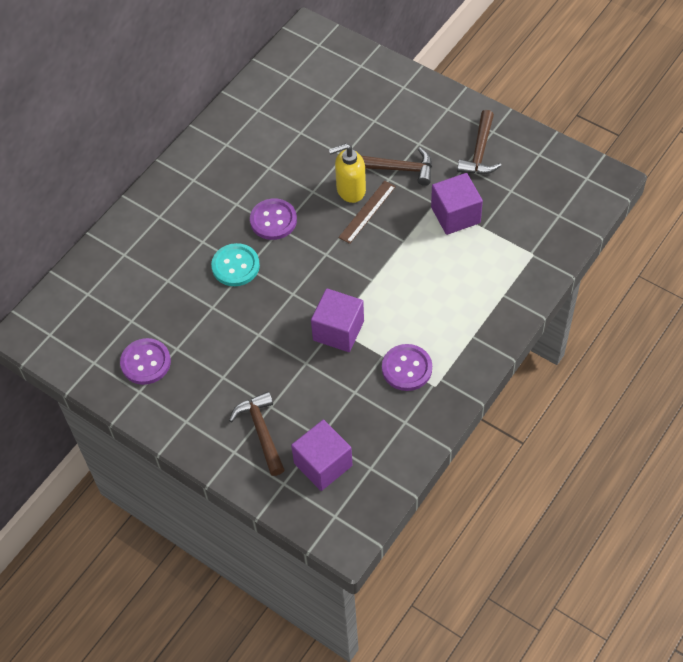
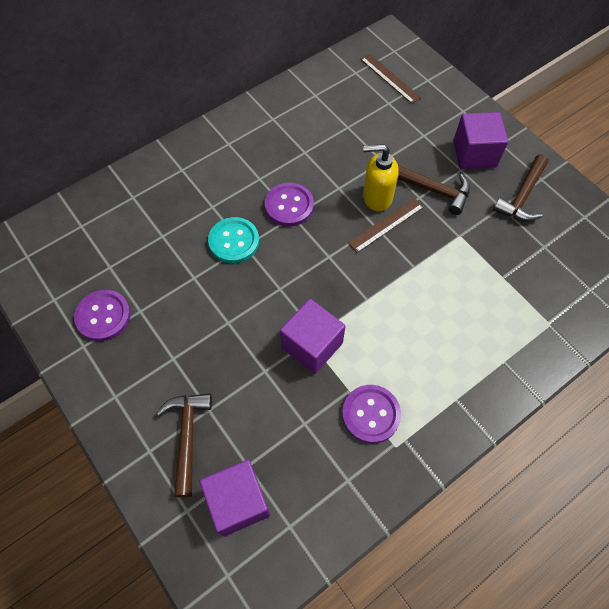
camera: 15 degrees right, 5 degrees up
purple cube [431,173,483,235] -> purple cube moved to [453,112,508,169]
none -> brown ruler [360,54,421,104]

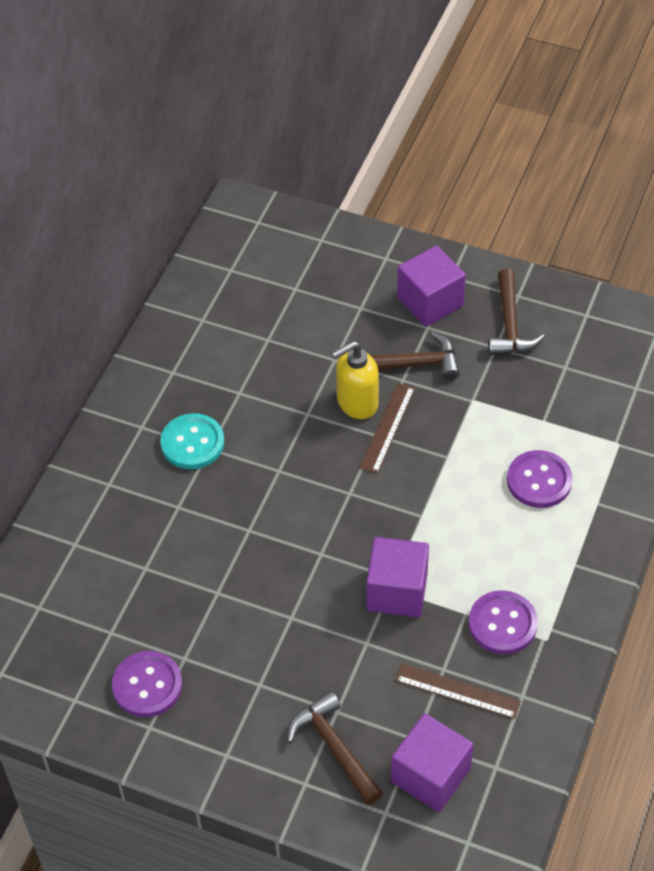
camera: 30 degrees left, 10 degrees down
turquoise button [208,217,259,263] -> turquoise button moved to [160,413,224,469]
purple button [265,183,314,227] -> purple button moved to [507,450,572,508]
brown ruler [360,54,421,104] -> brown ruler moved to [395,663,521,719]

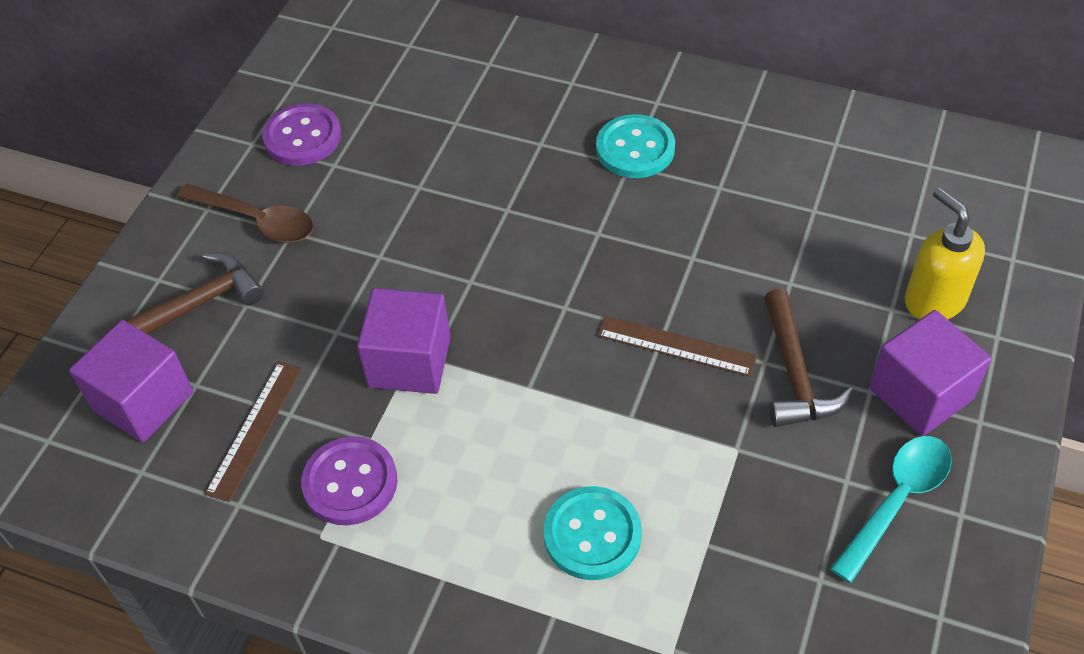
camera: 90 degrees right, 0 degrees up
yellow soap dispenser [331,341,379,419] -> yellow soap dispenser moved to [905,188,985,319]
brown hammer [488,269,545,355] -> turquoise spoon [830,436,952,583]
purple button [507,450,572,508] -> turquoise button [543,486,642,580]
none -> brown spoon [177,184,314,243]

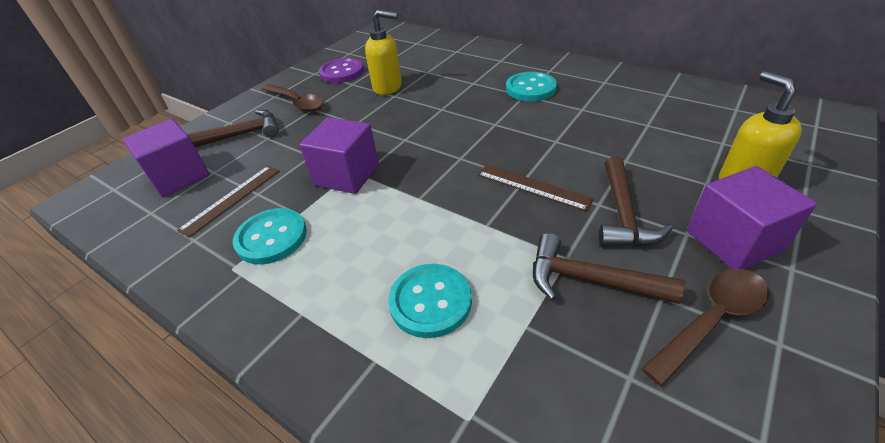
camera: 15 degrees right, 10 degrees down
purple button [301,436,397,525] -> turquoise button [233,208,307,264]
turquoise spoon [830,436,952,583] -> brown spoon [641,269,770,386]
none -> yellow soap dispenser [365,10,402,95]
none -> brown hammer [533,233,685,304]

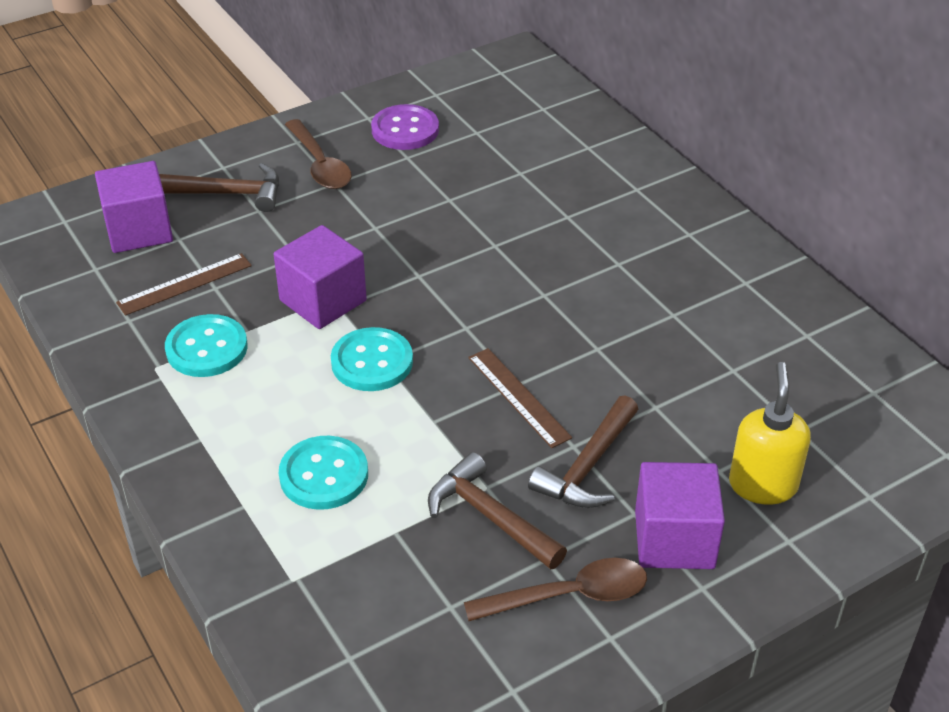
camera: 20 degrees right, 0 degrees up
yellow soap dispenser [365,10,402,95] -> none
turquoise button [506,72,557,101] -> turquoise button moved to [331,327,413,391]

